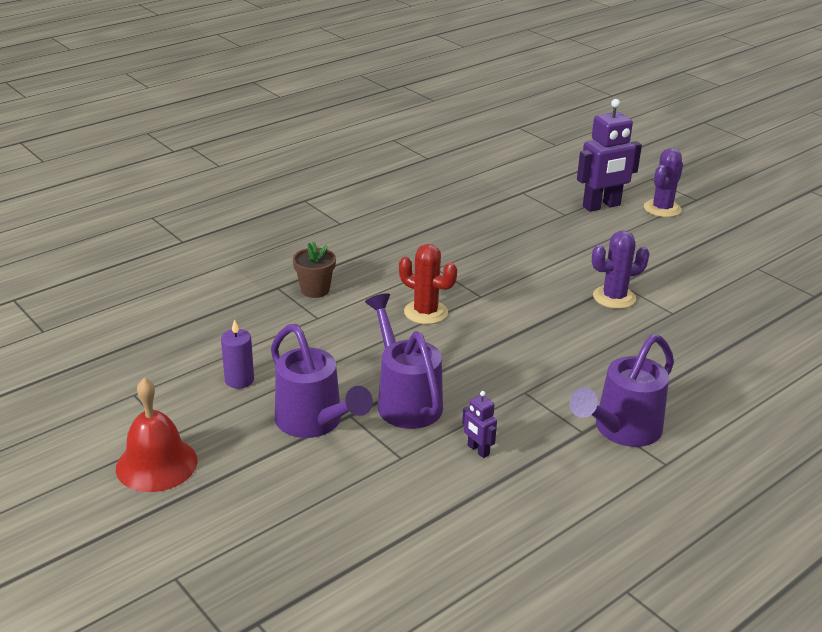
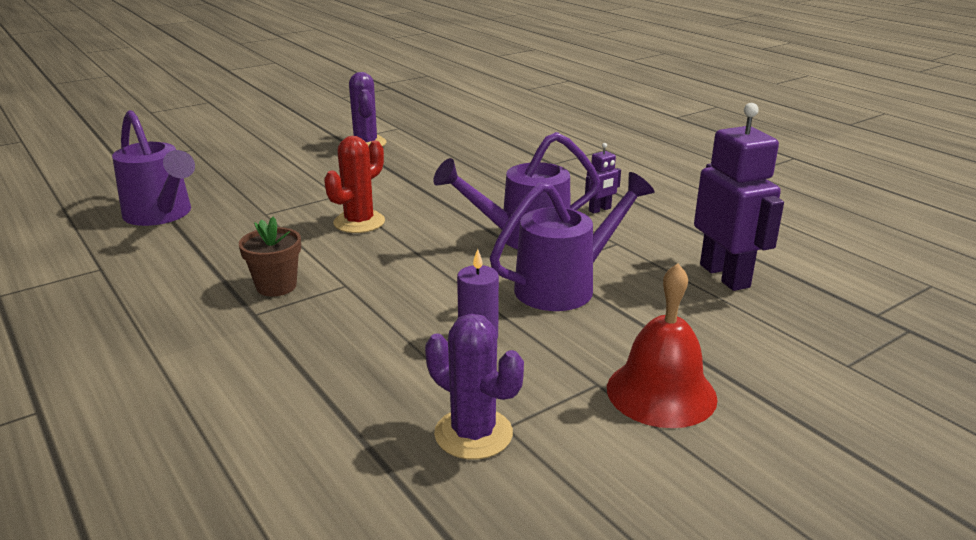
camera: 85 degrees left, 5 degrees down
purple watering can [569,334,674,447] -> purple watering can moved to [112,110,195,226]
purple robot [577,99,642,212] -> purple robot moved to [694,103,784,291]
purple cactus [644,148,683,217] -> purple cactus moved to [425,313,524,460]

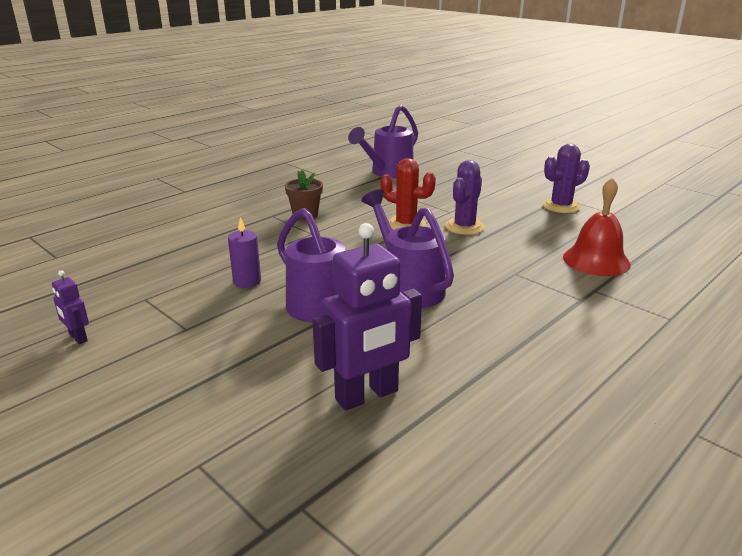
camera: 80 degrees right, 0 degrees up
purple cactus [425,313,524,460] -> purple cactus moved to [445,160,485,235]
purple robot [585,143,621,213] -> purple robot moved to [52,270,89,344]
red bell [607,263,718,428] -> red bell moved to [563,177,631,276]

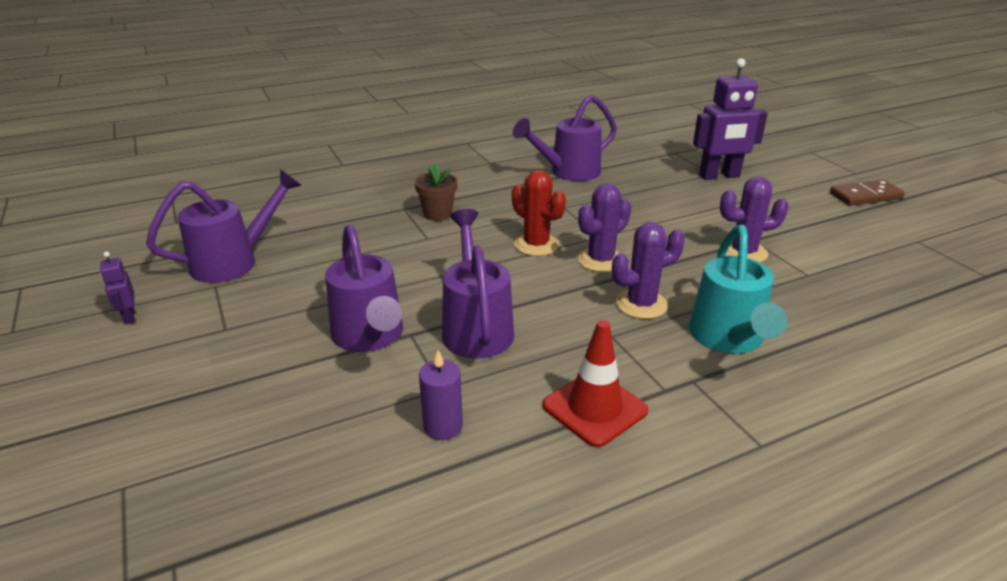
camera: 20 degrees right, 5 degrees up
purple candle [228,217,261,288] -> purple candle moved to [419,350,463,440]
purple robot [312,223,422,411] -> purple robot moved to [693,58,768,180]
red bell [563,177,631,276] -> turquoise watering can [689,225,787,354]
none -> purple watering can [146,169,302,283]
none -> red traffic cone [542,320,648,447]
none -> purple cactus [612,222,685,319]
none -> brown domino [830,180,905,206]

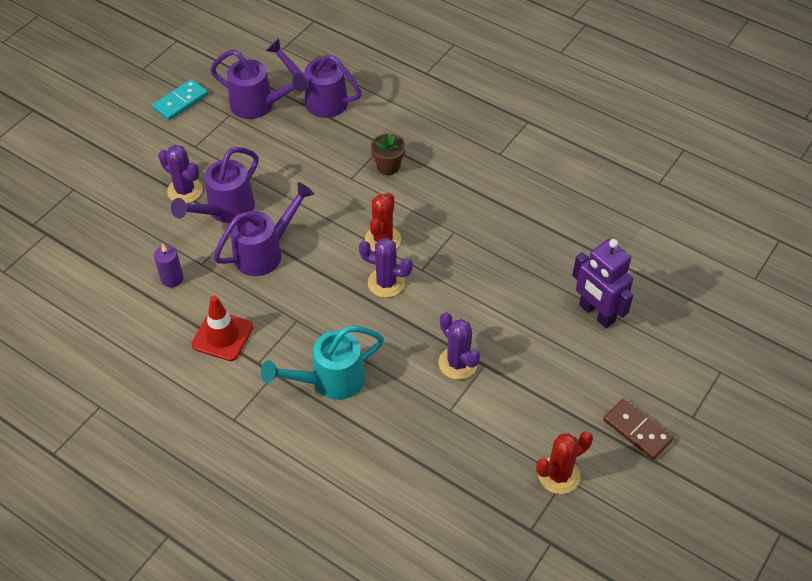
camera: 60 degrees right, 20 degrees up
purple robot [100,252,135,324] -> turquoise domino [152,79,208,121]
purple watering can [513,95,617,181] -> purple watering can moved to [266,38,362,118]
purple cactus [612,222,685,319] -> purple cactus moved to [158,145,203,203]
none -> red cactus [536,431,593,494]

